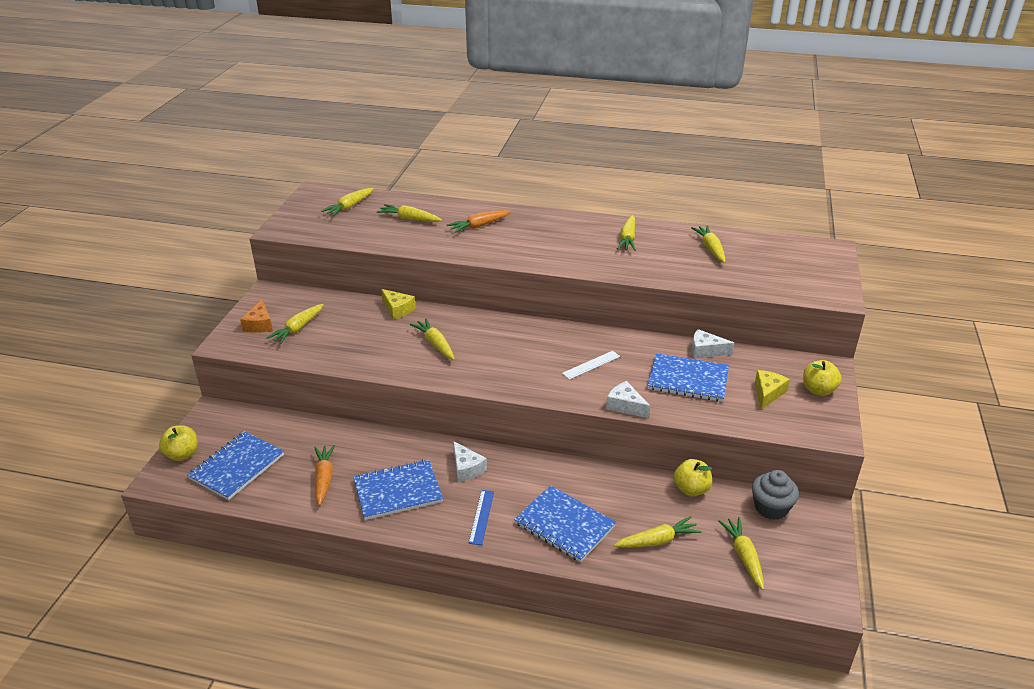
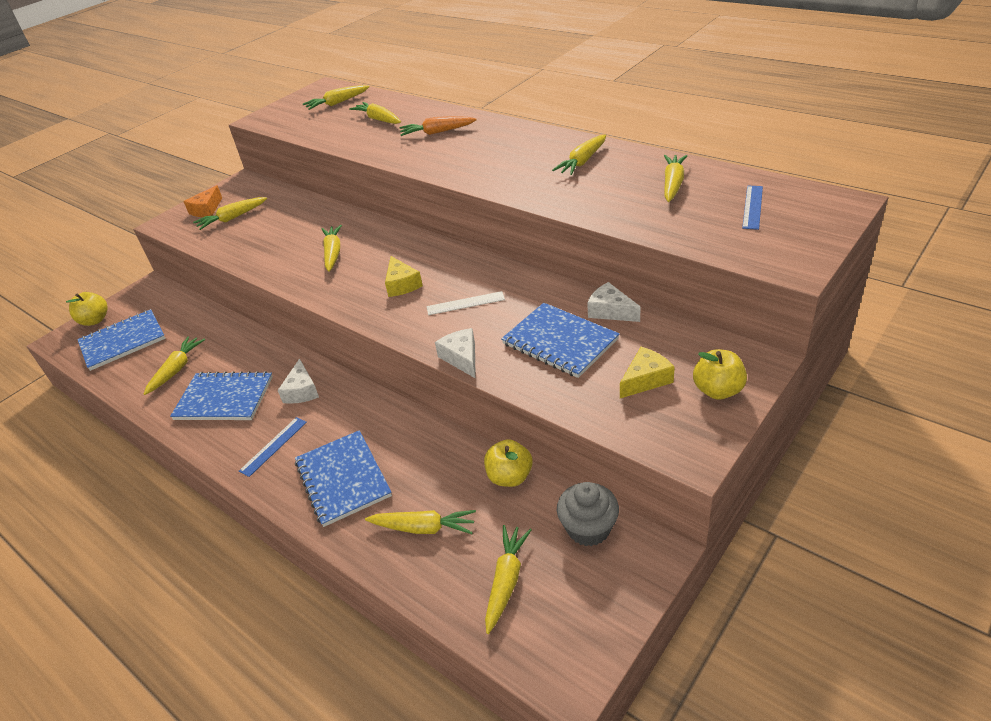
camera: 30 degrees right, 5 degrees up
orange carrot [314,445,335,506] -> yellow carrot [144,337,205,395]
yellow cheese [381,289,416,320] -> yellow cheese moved to [385,256,423,297]
none -> blue ruler [742,186,763,230]

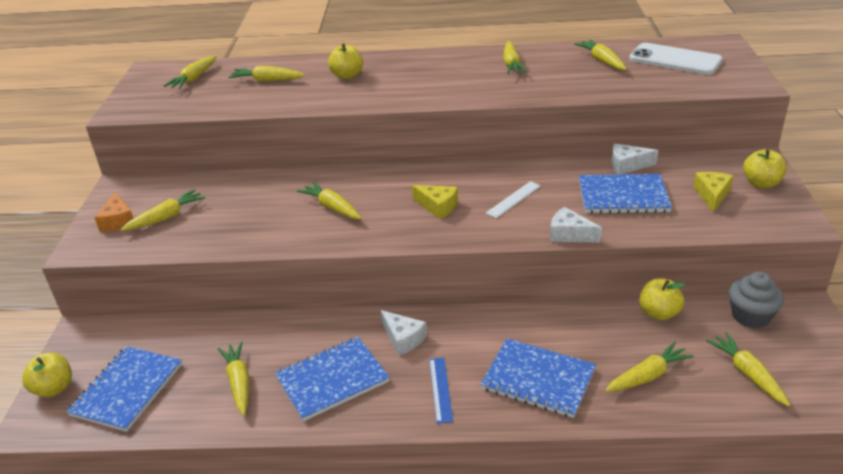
camera: 40 degrees left, 5 degrees down
yellow carrot [193,197,267,230] -> yellow carrot turned 150 degrees counterclockwise [120,189,205,231]
orange carrot [400,116,477,136] -> yellow apple [328,43,363,79]
blue ruler [742,186,763,230] -> white phone [629,43,723,75]

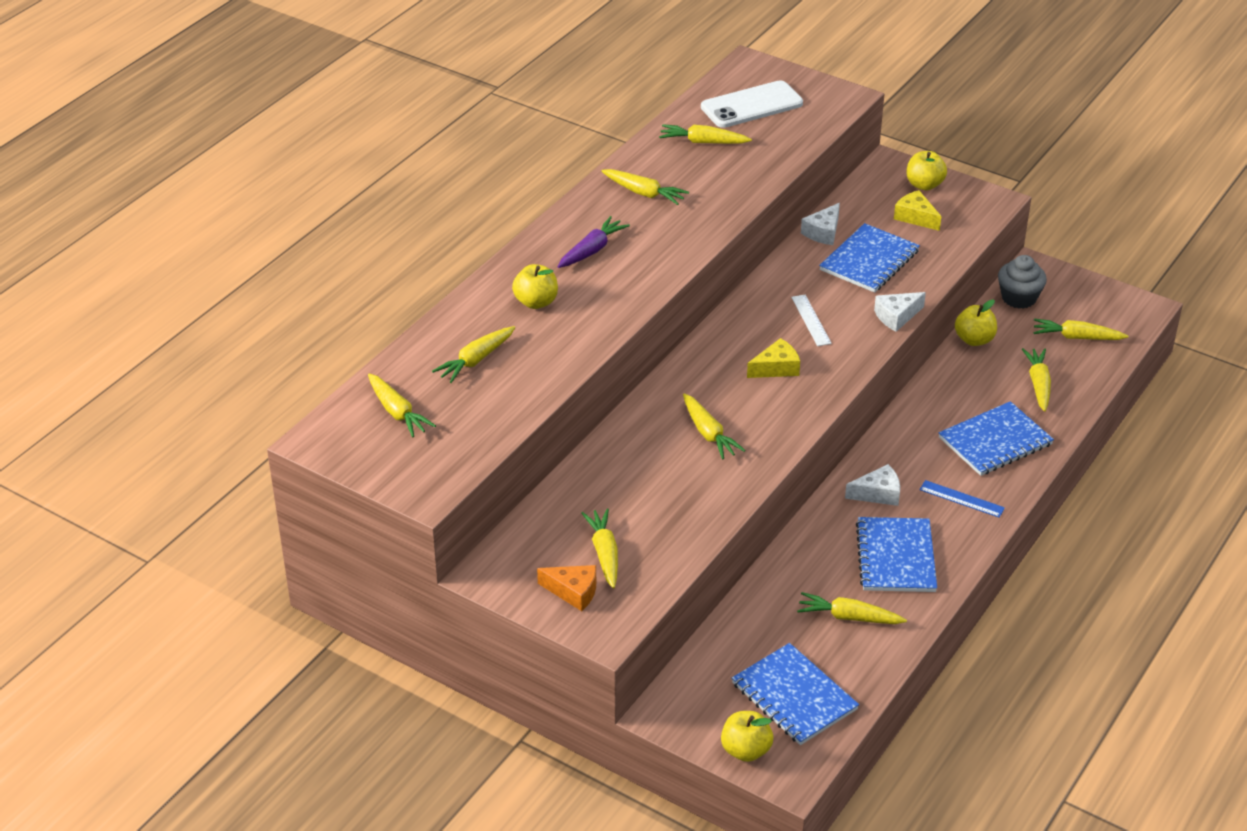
camera: 60 degrees left, 5 degrees up
yellow carrot [297,182,362,219] -> yellow carrot turned 105 degrees counterclockwise [683,393,746,460]
none -> purple carrot [557,216,630,268]

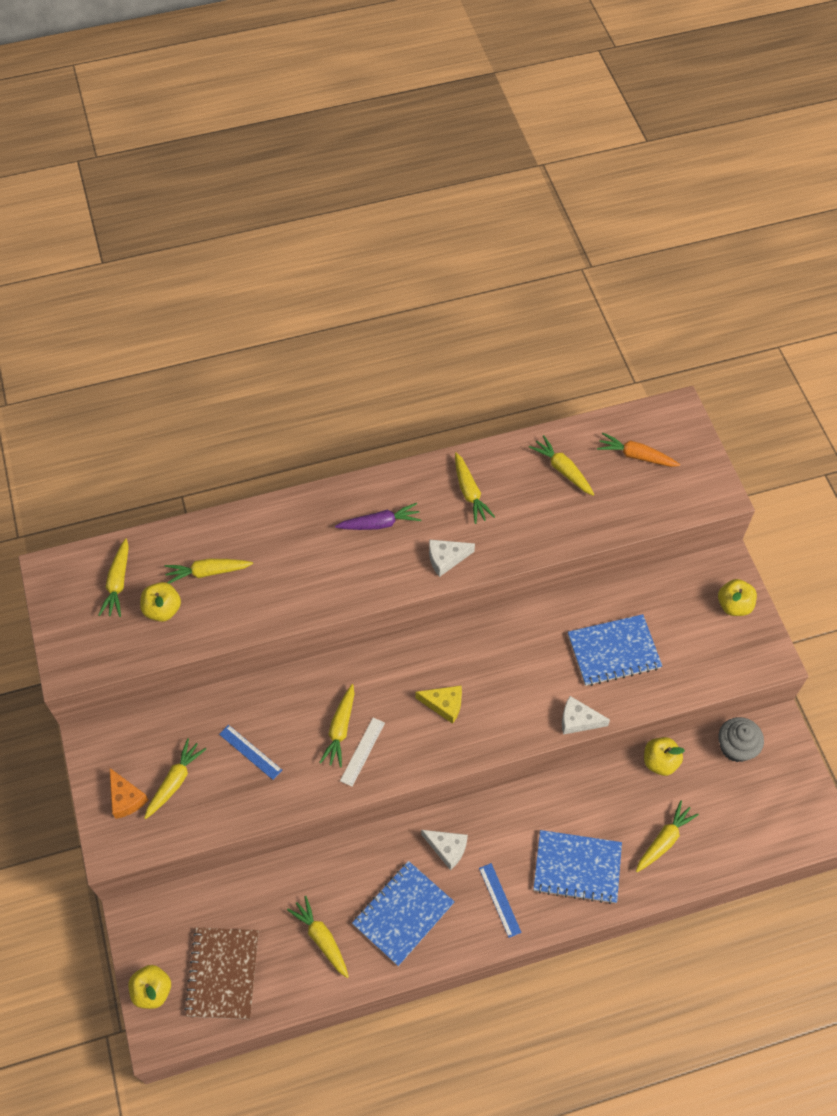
camera: 40 degrees right, 20 degrees up
yellow apple [512,264,558,309] -> yellow apple moved to [140,582,181,622]
white phone [701,80,803,128] -> orange carrot [597,433,680,467]
blue notebook [732,643,859,745] -> brown notebook [184,928,259,1019]
white ruler [791,295,832,346] -> white ruler moved to [340,718,385,787]
white cheese [801,203,840,245] -> white cheese moved to [429,540,475,577]
yellow cheese [894,190,941,231] -> none
yellow carrot [1033,319,1129,340] -> none
none -> blue ruler [219,725,282,780]

